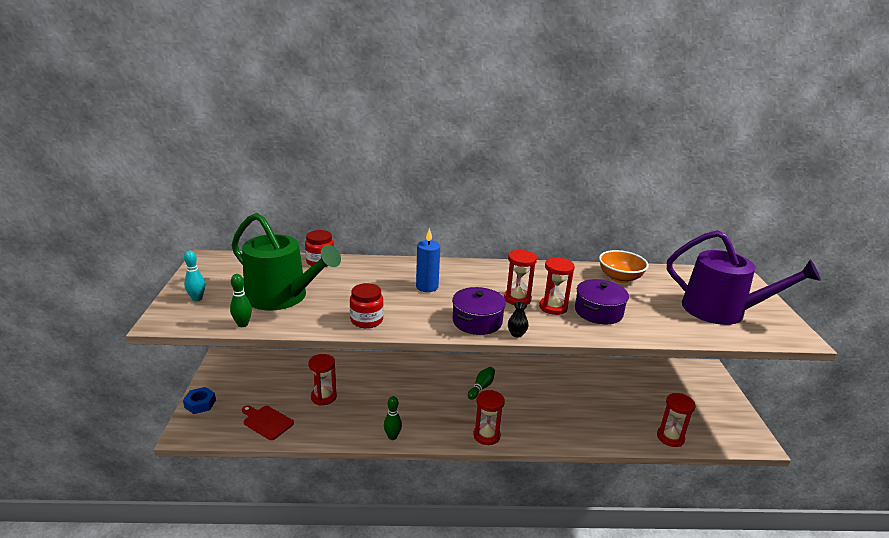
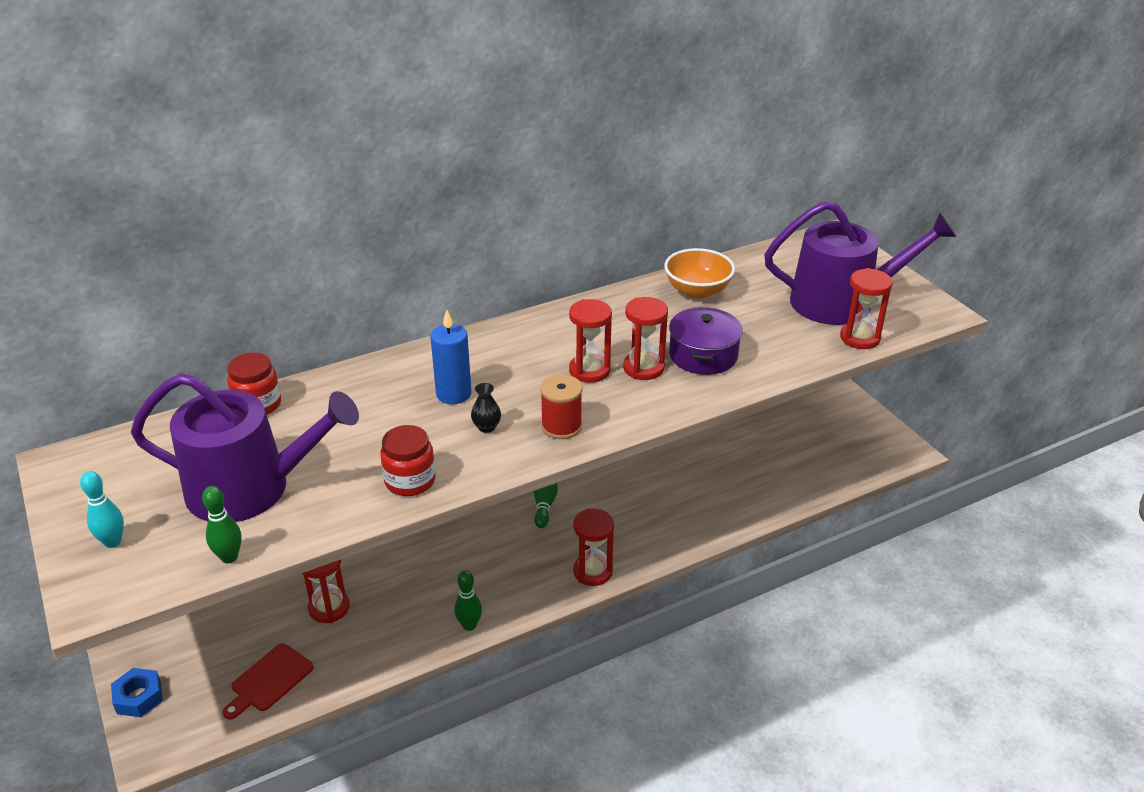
camera: 25 degrees left, 10 degrees up
green watering can [232,213,341,310] -> purple watering can [131,373,359,522]
red cutting board [242,405,294,440] -> red cutting board turned 60 degrees counterclockwise [223,643,314,719]
purple pot [452,287,506,335] -> red spool [540,374,583,439]
black vase [508,302,529,338] -> black vase moved to [471,383,501,433]
red hourglass [657,393,696,447] -> red hourglass moved to [840,268,893,349]

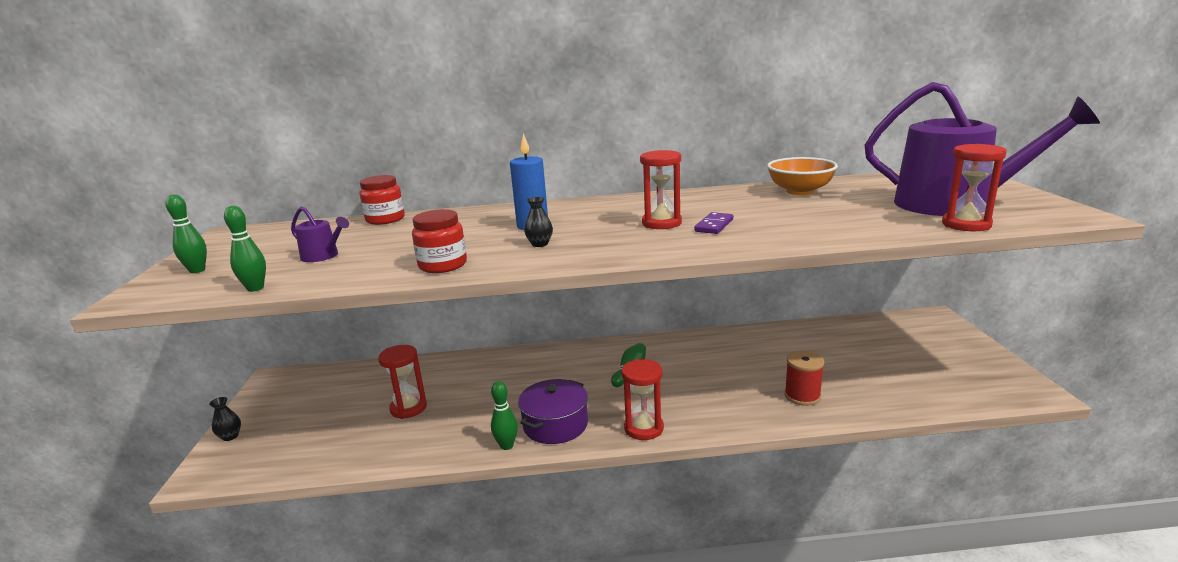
camera: 25 degrees right, 15 degrees down
turquoise bowling pin [80,471,124,548] -> green bowling pin [166,194,207,273]
blue nut [111,668,163,717] -> black vase [209,397,241,441]
purple watering can [131,373,359,522] -> purple watering can [291,206,349,262], size x0.41
red cutting board [223,643,314,719] -> none
red spool [540,374,583,439] -> red spool moved to [784,350,824,406]
red hourglass [623,297,668,380] -> purple domino [694,212,733,234]
purple pot [669,307,743,375] -> purple pot moved to [518,379,588,444]

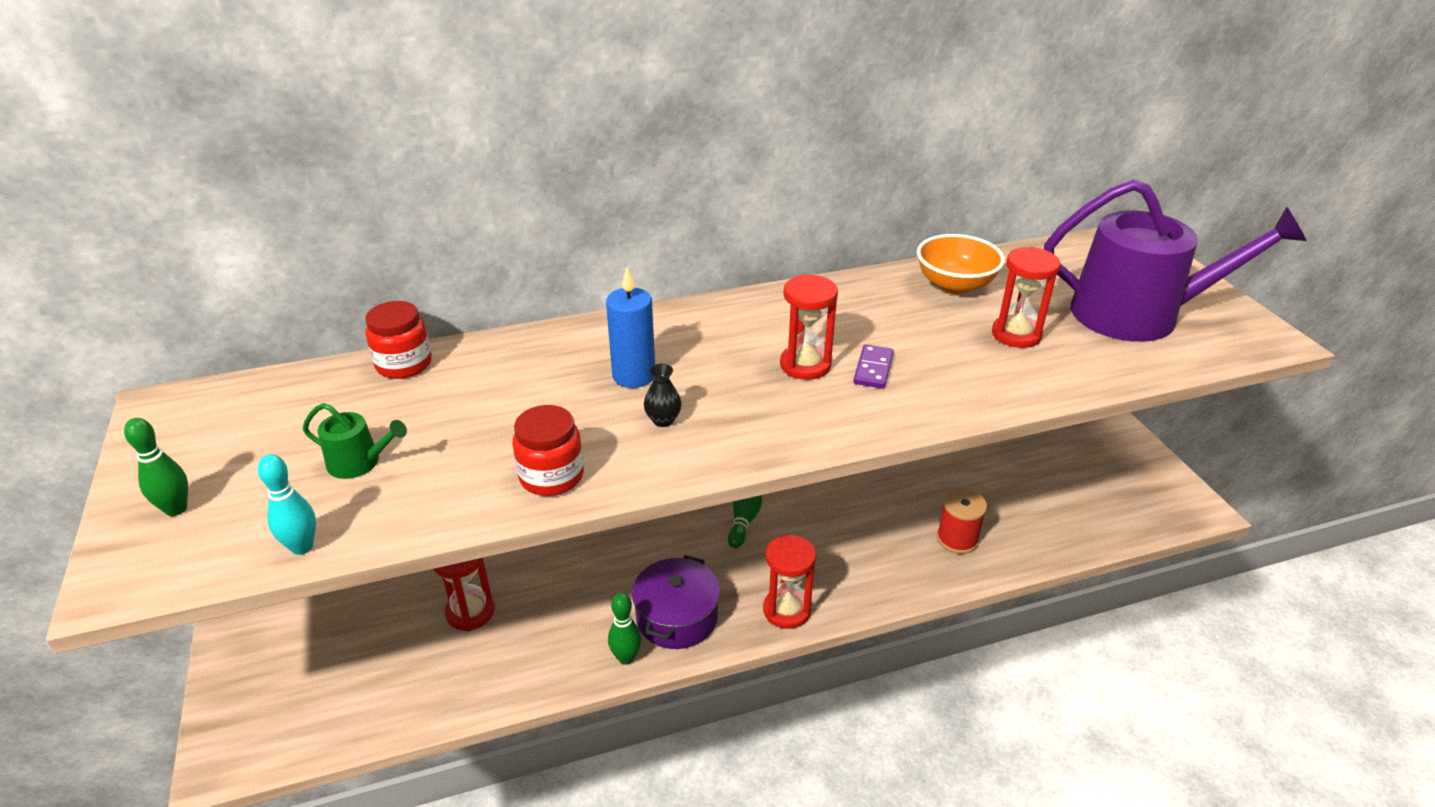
camera: 15 degrees left, 15 degrees up
black vase [209,397,241,441] -> none
green bowling pin [224,206,266,292] -> turquoise bowling pin [258,454,316,555]
purple watering can [291,206,349,262] -> green watering can [303,403,407,479]
red hourglass [942,144,1007,231] -> red hourglass moved to [992,247,1061,348]

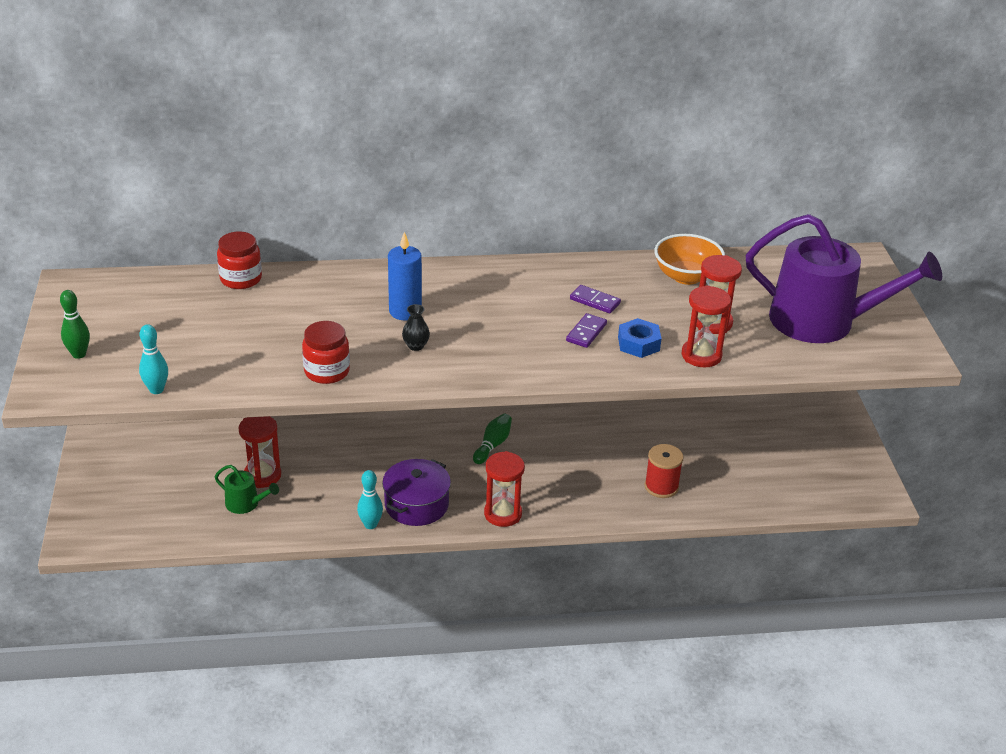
camera: 10 degrees right, 0 degrees up
green watering can [303,403,407,479] -> green watering can moved to [215,465,279,514]
green bowling pin [608,593,642,665] -> turquoise bowling pin [357,470,383,529]
red hourglass [780,274,838,380] -> red hourglass moved to [682,285,731,367]
none -> purple domino [570,285,621,313]
none -> blue nut [618,318,662,358]

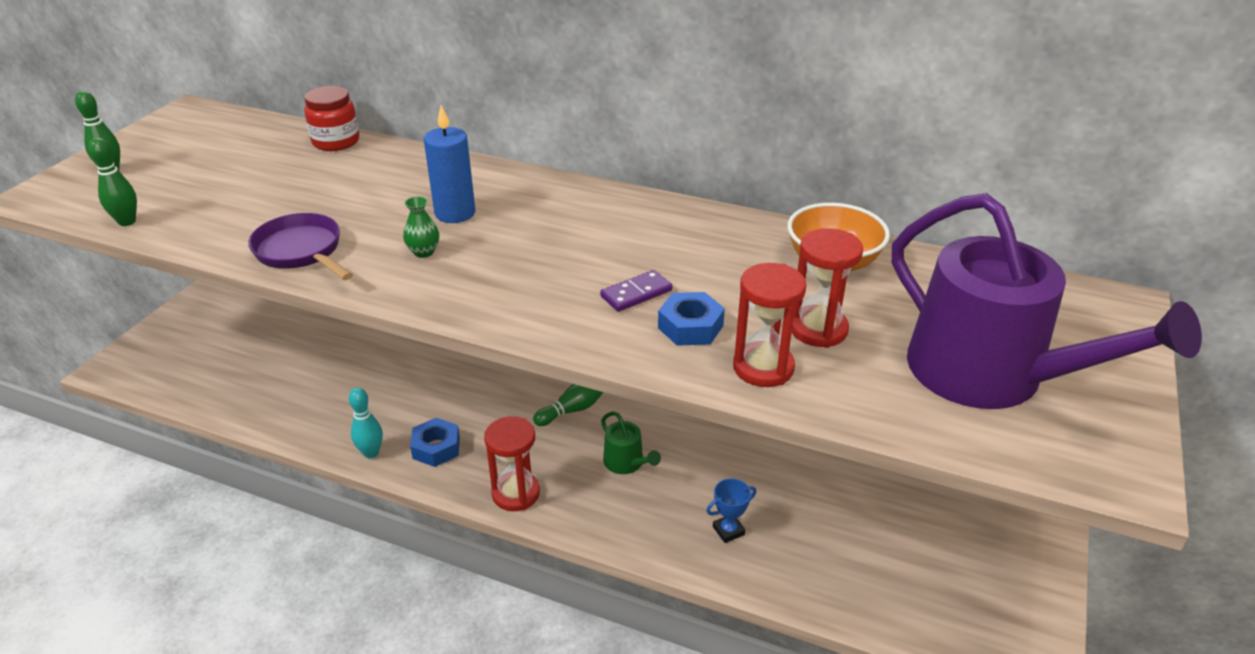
camera: 30 degrees right, 0 degrees up
turquoise bowling pin [139,324,168,394] -> green bowling pin [88,138,137,226]
green watering can [215,465,279,514] -> green watering can moved to [601,411,661,474]
red hourglass [239,416,281,488] -> none
red jar [302,321,350,384] -> purple pan [248,213,353,280]
purple pot [382,459,451,526] -> blue nut [410,418,460,467]
black vase [402,304,430,351] -> green vase [403,196,439,258]
purple domino [570,285,621,313] -> none
red spool [645,444,684,498] -> blue trophy [706,478,757,543]

